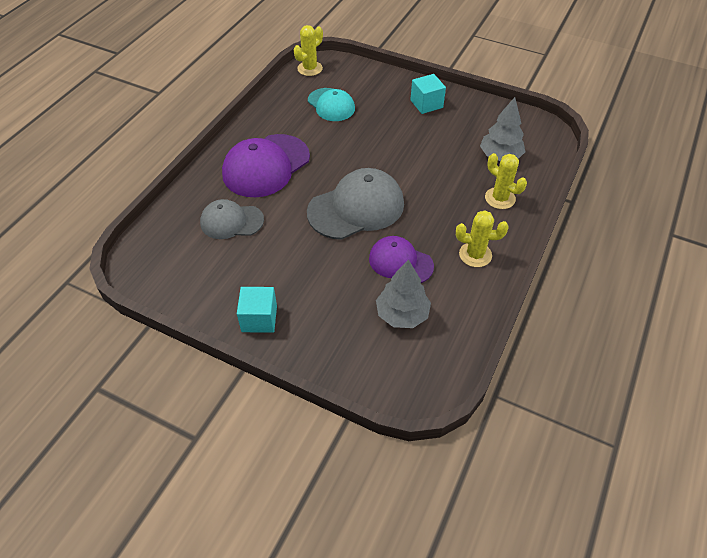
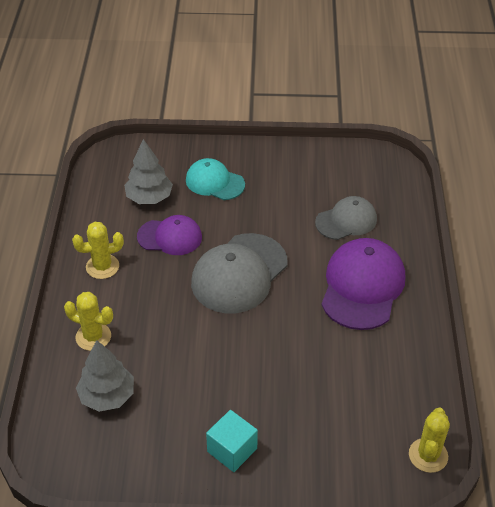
camera: 155 degrees right, 5 degrees down
turquoise cube [237,287,277,333] -> none
turquoise cap [308,88,355,121] -> turquoise cap moved to [186,158,245,200]

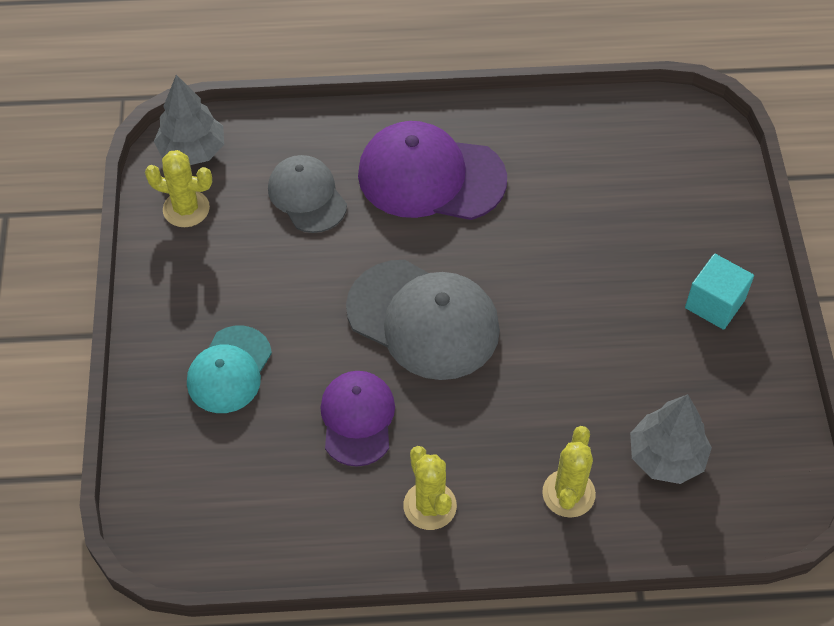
camera: 95 degrees left, 10 degrees up
grey tree [124,139,173,204] -> grey tree moved to [154,75,224,165]
yellow cactus [409,407,450,473] -> yellow cactus moved to [145,150,212,227]

